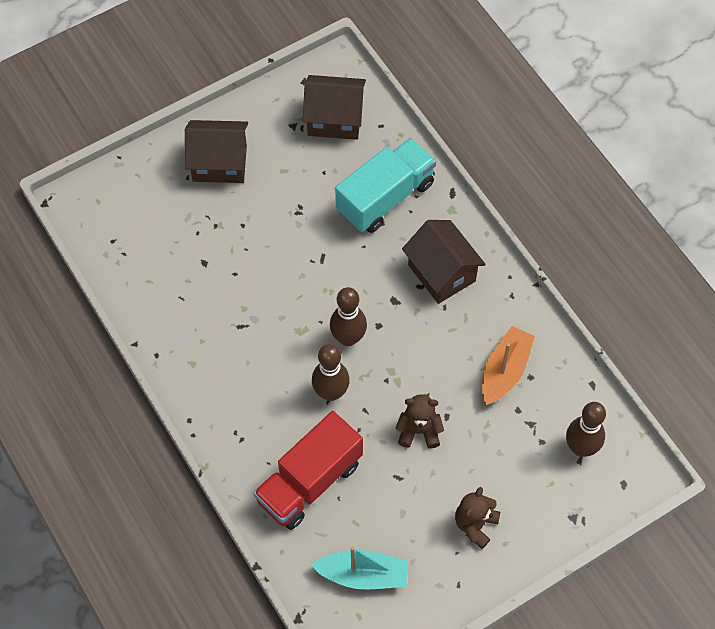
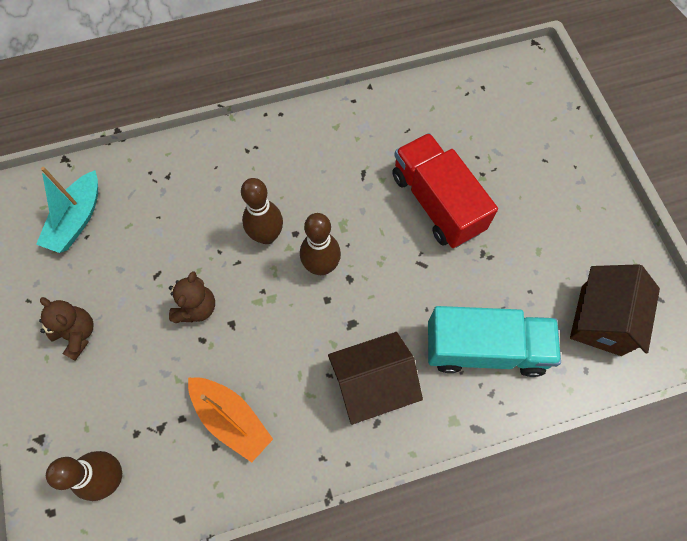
camera: 105 degrees right, 5 degrees up
brown house [185,120,248,183] -> none
red truck [253,411,363,530] -> red truck moved to [392,133,498,248]
turquoise truck [335,138,436,233] -> turquoise truck turned 60 degrees counterclockwise [428,306,561,377]

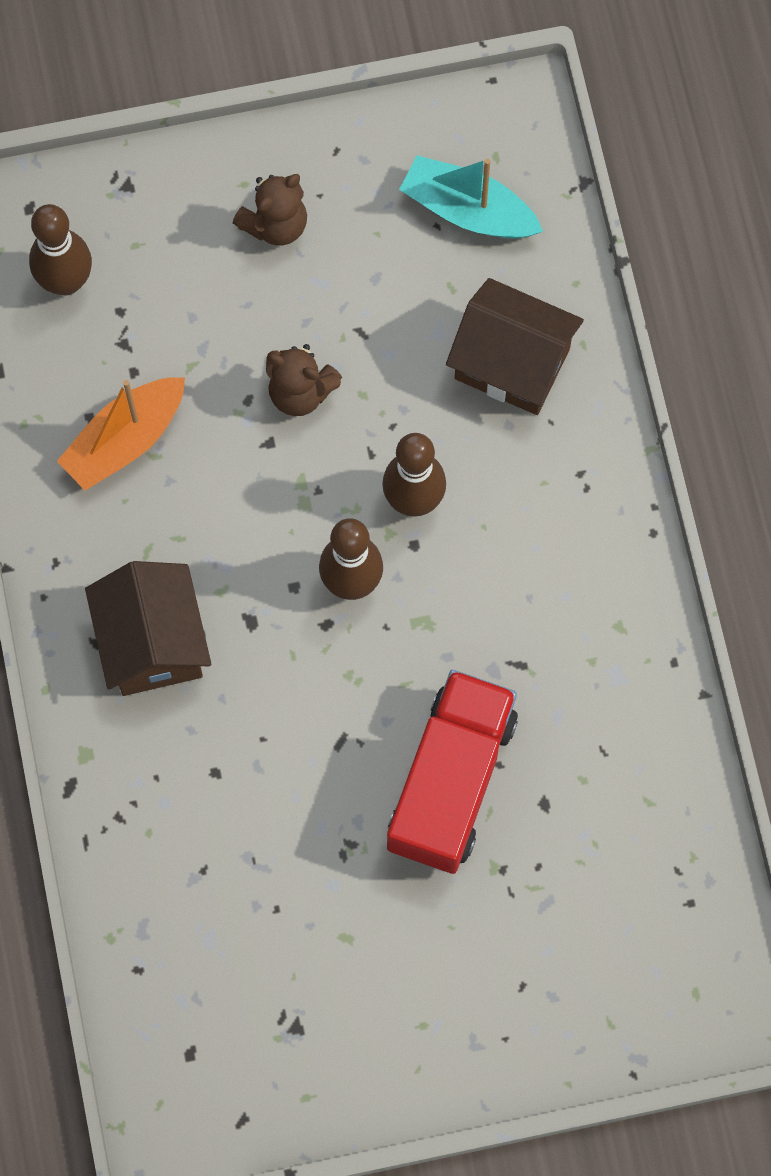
camera: 95 degrees right, 5 degrees up
red truck [392,133,498,248] -> red truck turned 45 degrees counterclockwise [387,670,518,874]
turquoise truck [428,306,561,377] -> none
brown house [570,264,660,356] -> brown house moved to [446,278,584,415]

